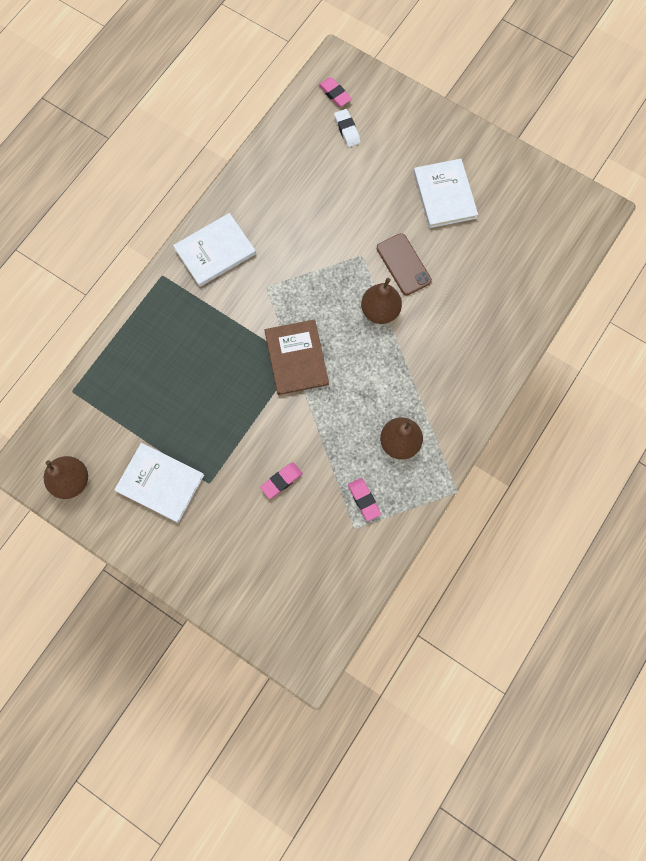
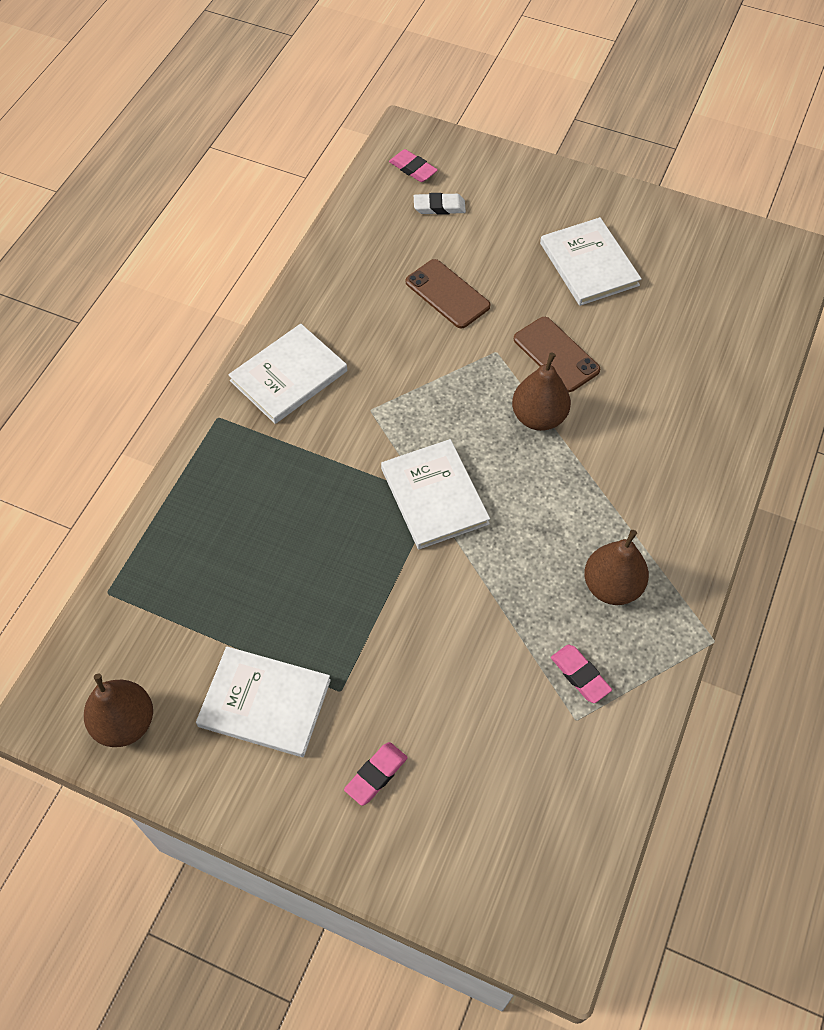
camera: 10 degrees left, 15 degrees down
pink eraser [260,462,303,499] -> pink eraser moved to [344,742,408,806]
brown book [264,319,329,395] -> white book [381,439,490,549]
white eraser [334,109,361,147] -> white eraser turned 60 degrees counterclockwise [414,193,466,215]
none -> brown phone [406,259,491,329]

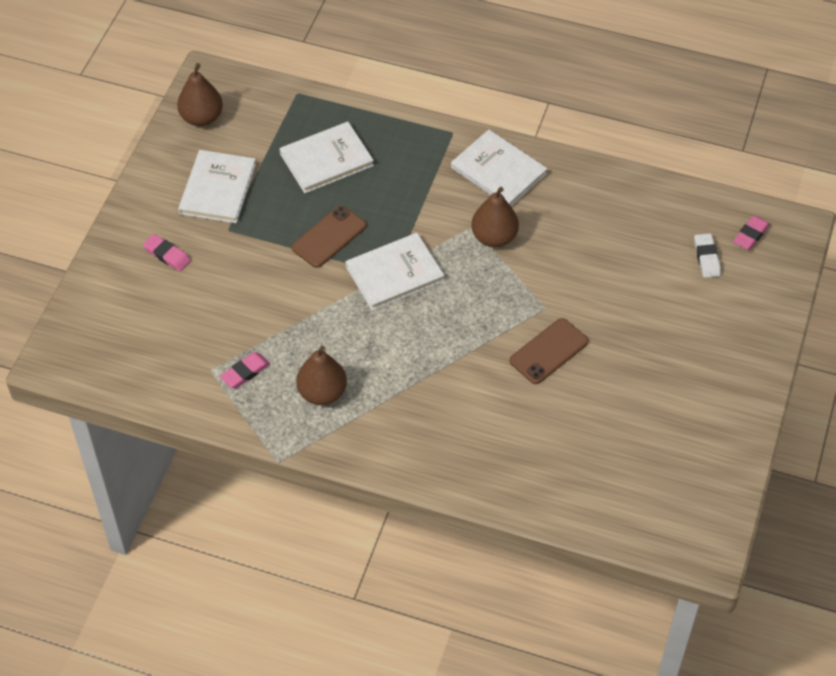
camera: 85 degrees right, 5 degrees down
brown phone [406,259,491,329] -> brown phone moved to [292,206,366,268]
brown pear [512,352,571,431] -> brown pear moved to [471,187,519,247]
white book [540,217,642,306] -> white book moved to [279,122,374,193]

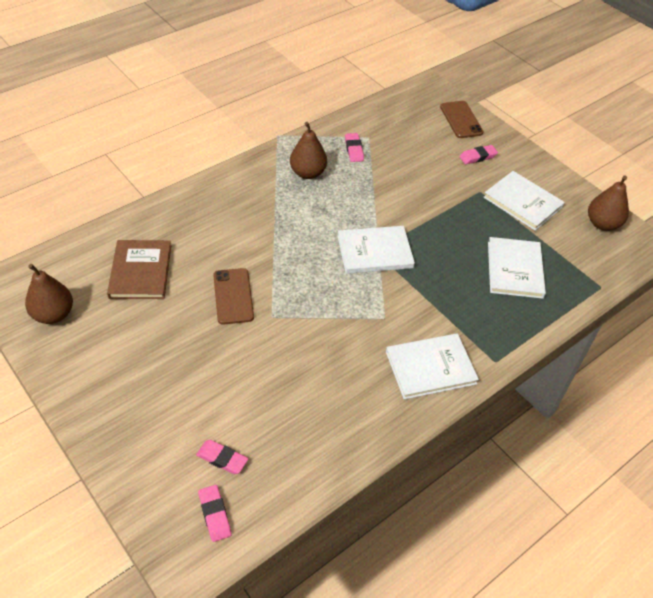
camera: 120 degrees right, 5 degrees down
brown phone [292,206,366,268] -> brown phone moved to [440,101,484,138]
white book [345,233,445,310] -> white book turned 75 degrees clockwise [338,226,415,274]
brown pear [471,187,519,247] -> brown pear moved to [25,264,73,324]
white eraser [694,233,721,278] -> pink eraser [196,440,248,474]
none -> brown book [107,240,171,299]

